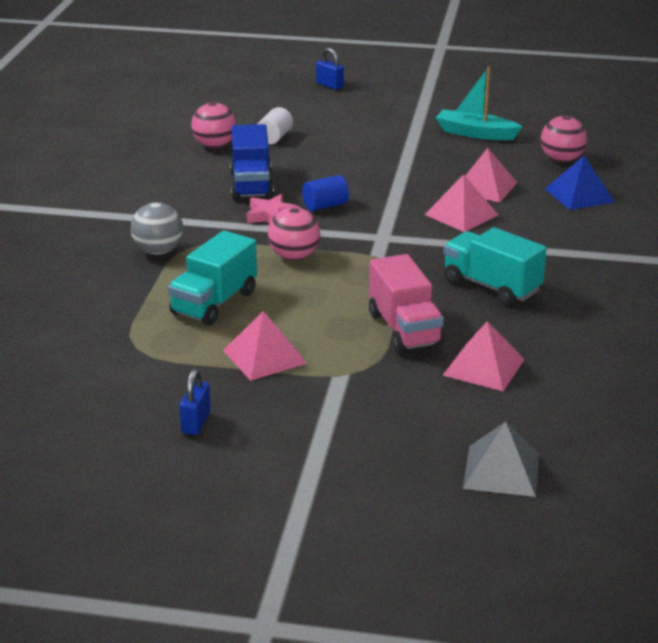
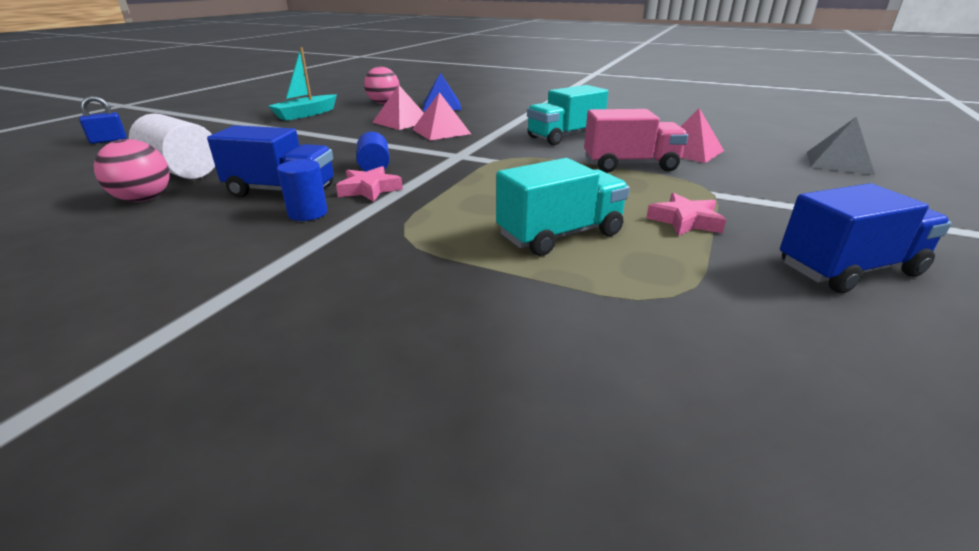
camera: 75 degrees left, 0 degrees up
grey ball [131,202,183,255] -> none
turquoise truck [168,231,257,325] -> turquoise truck turned 75 degrees counterclockwise [496,158,630,256]
blue padlock [179,369,211,435] -> blue truck [780,183,952,293]
pink pyramid [223,311,307,381] -> pink star [647,193,726,236]
white cylinder [258,107,293,144] -> white cylinder [129,113,215,179], size x1.65
pink ball [268,207,320,260] -> none
none -> blue cylinder [277,159,328,221]

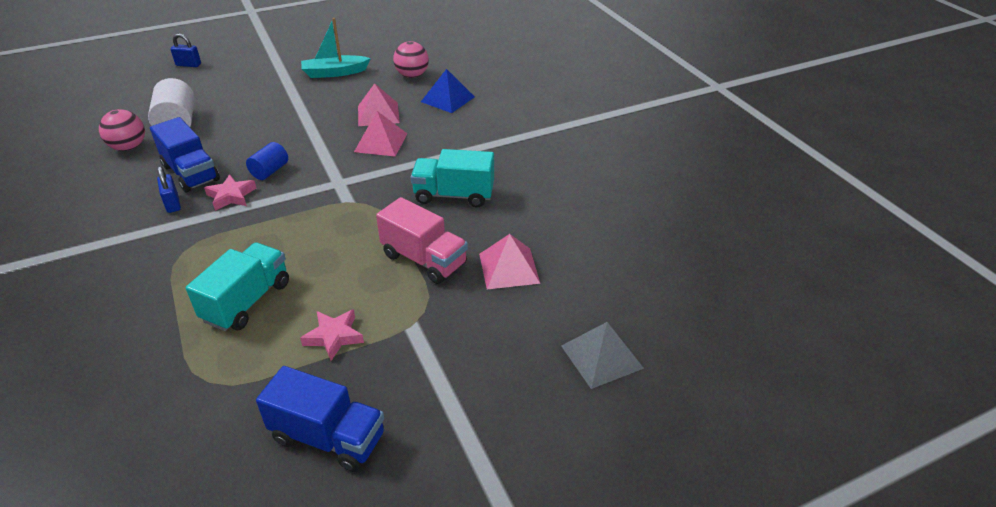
camera: 40 degrees right, 10 degrees up
blue cylinder [277,159,328,221] -> blue padlock [157,166,181,213]
turquoise truck [496,158,630,256] -> turquoise truck turned 75 degrees counterclockwise [186,242,289,331]

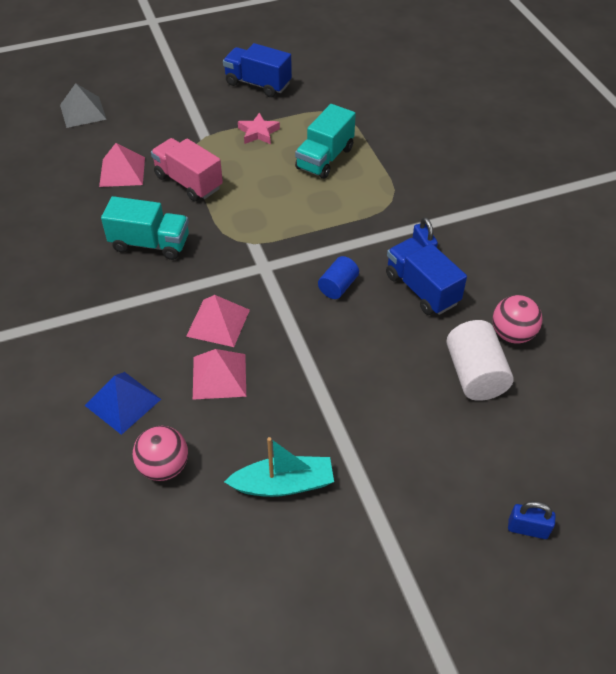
camera: 175 degrees left, 10 degrees up
pink star [204,174,256,211] -> none

